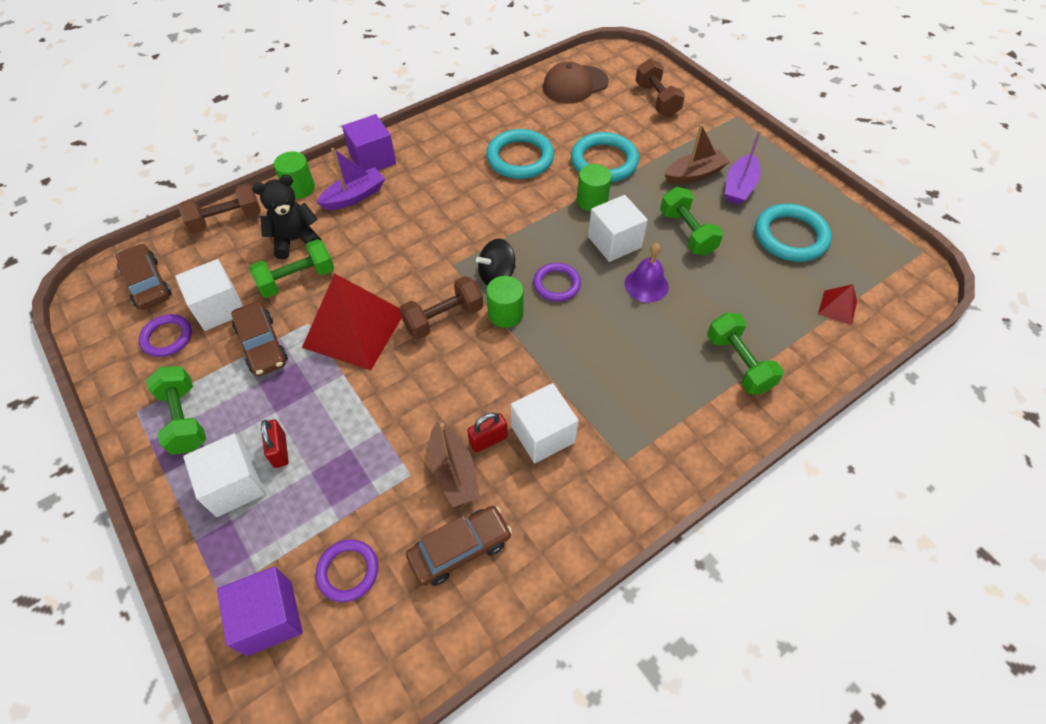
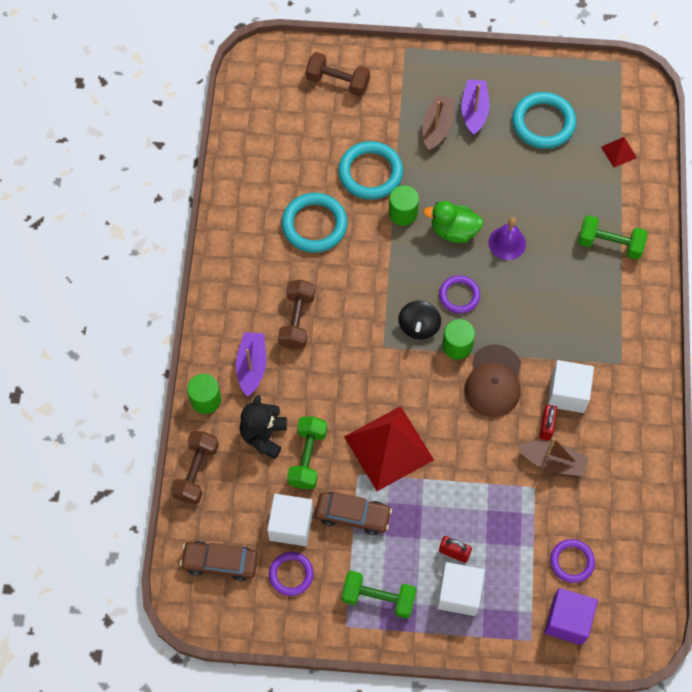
camera: 50 degrees left, 10 degrees up
purple cube [342,114,396,170] -> none
brown dumbbell [400,276,483,339] -> brown dumbbell moved to [278,280,315,349]
brown car [406,506,512,586] -> none
brown cap [543,61,609,104] -> brown cap moved to [464,344,521,417]
white cube [588,195,648,262] -> green duck [423,201,483,243]
green dumbbell [660,187,723,255] -> none
purple boat [725,130,761,205] -> purple boat turned 150 degrees counterclockwise [461,79,489,135]

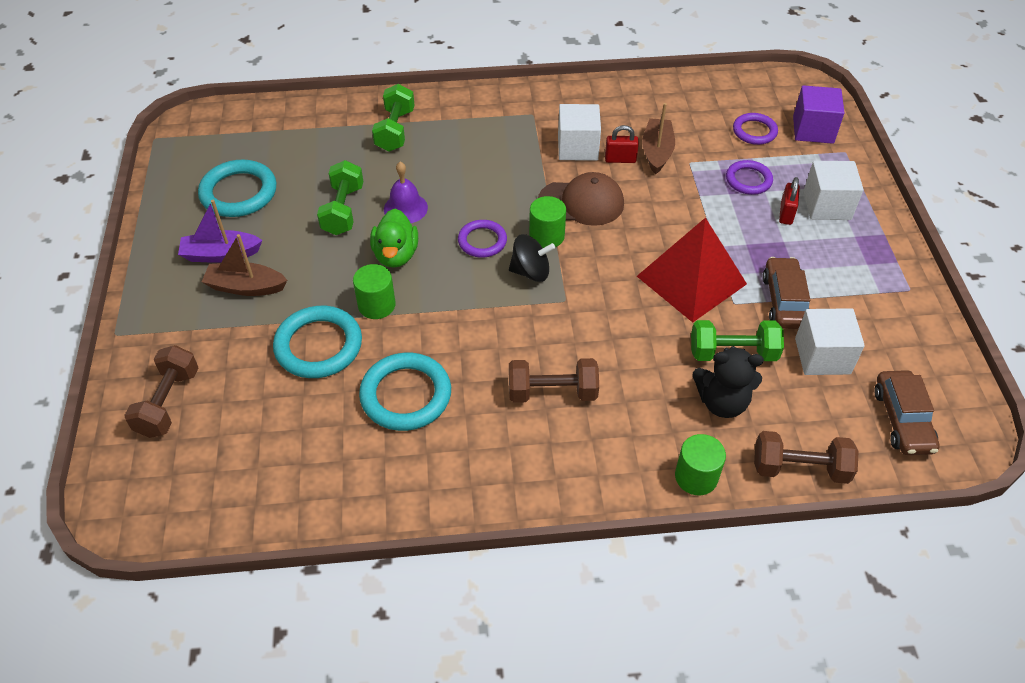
camera: 100 degrees left, 15 degrees down
purple boat [236,332,266,397] -> none
purple ring [269,552,314,596] -> purple ring moved to [726,160,773,195]
green dumbbell [341,571,417,618] -> green dumbbell moved to [317,160,363,235]
red pyramid [601,137,637,168] -> none

